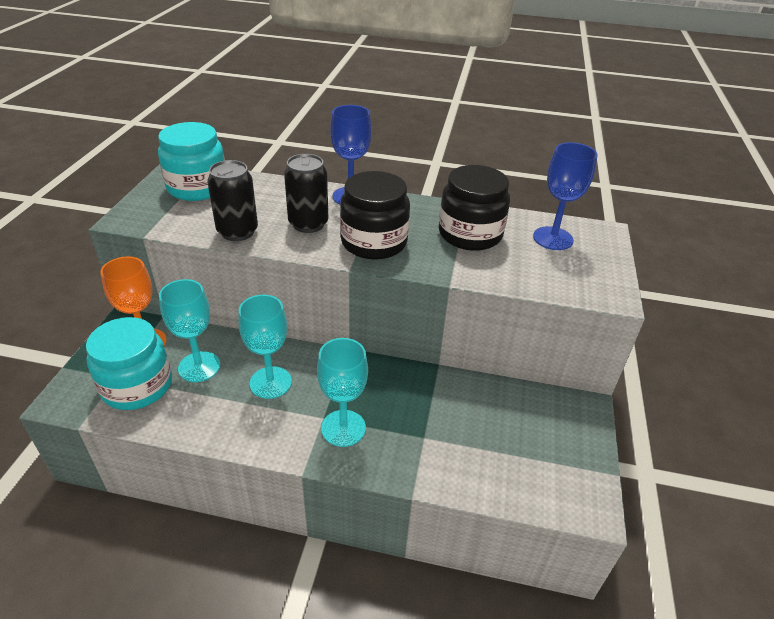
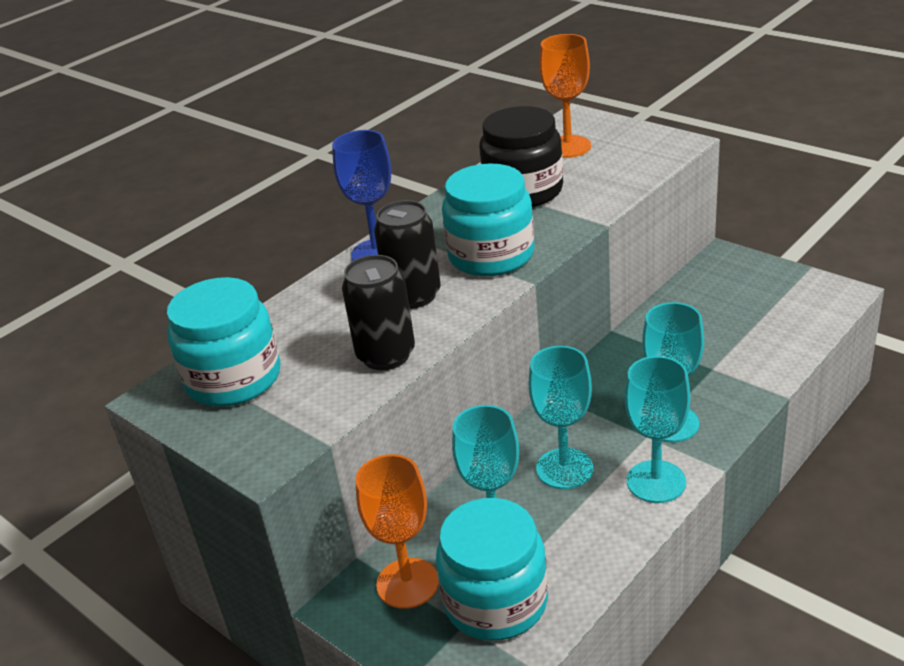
camera: 55 degrees left, 5 degrees down
black jar [340,171,410,260] -> turquoise jar [442,163,534,276]
blue goblet [533,142,598,250] -> orange goblet [539,34,591,158]
none -> turquoise goblet [625,356,691,503]

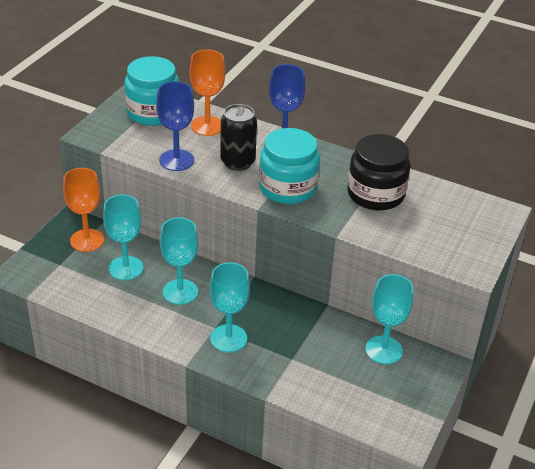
camera: 70 degrees right, 5 degrees up
black can [342,255,415,370] -> blue goblet [156,81,194,171]
turquoise jar [436,498,548,641] -> none
orange goblet [539,34,591,158] -> orange goblet moved to [189,49,225,136]
turquoise goblet [625,356,691,503] -> turquoise goblet moved to [365,274,414,364]

